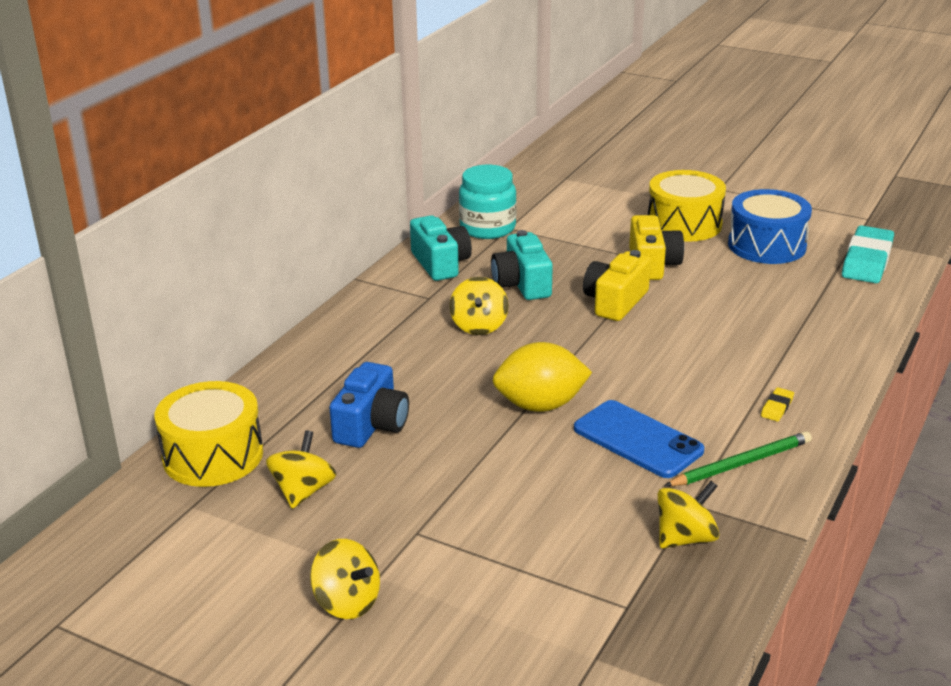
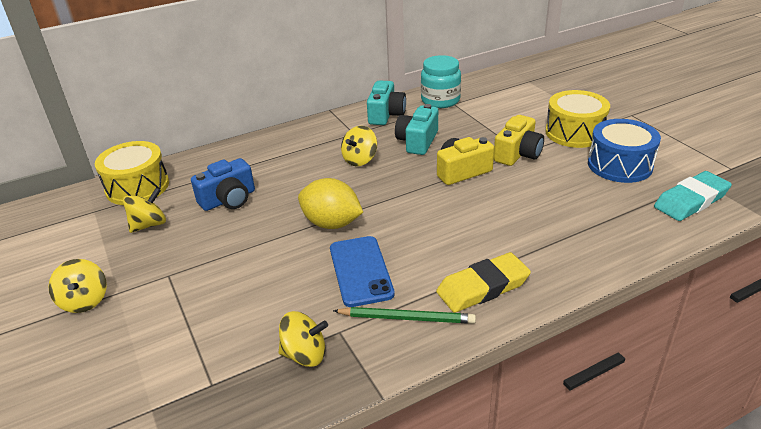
camera: 35 degrees right, 5 degrees up
yellow eraser [761,387,794,421] -> yellow eraser [436,252,531,313], size x2.32

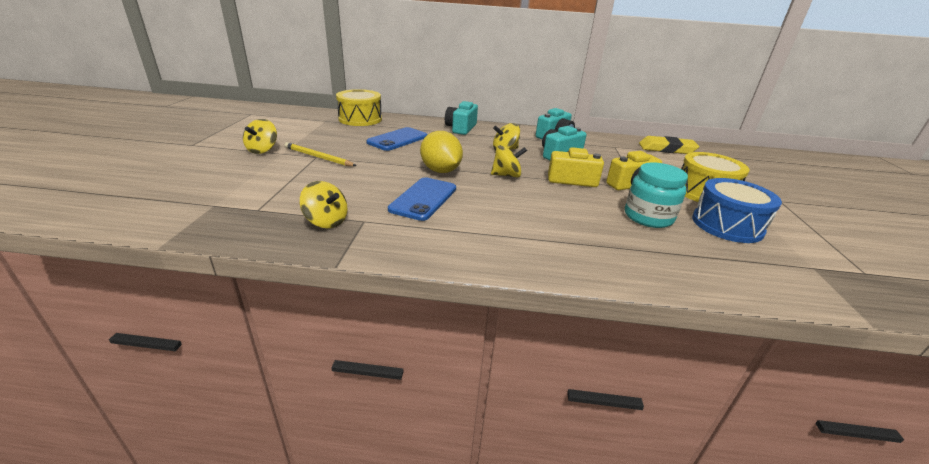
camera: 30 degrees right, 5 degrees down
yellow spinning top [123,188,166,233] -> yellow spinning top moved to [491,145,527,177]
blue camera [191,158,255,211] -> blue phone [366,127,428,151]
green pencil [333,307,476,324] -> none
turquoise jar [421,55,461,108] -> turquoise jar moved to [625,163,688,228]
yellow eraser [436,252,531,313] -> yellow eraser moved to [639,136,700,154]
turquoise eraser [654,171,732,221] -> none
none -> yellow pencil [284,142,356,166]
none -> turquoise camera [445,101,478,135]

